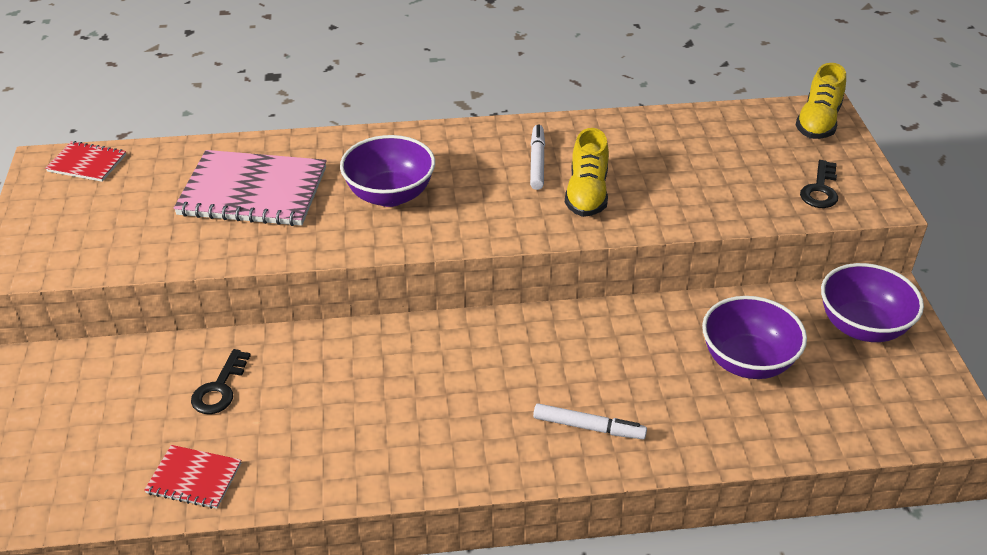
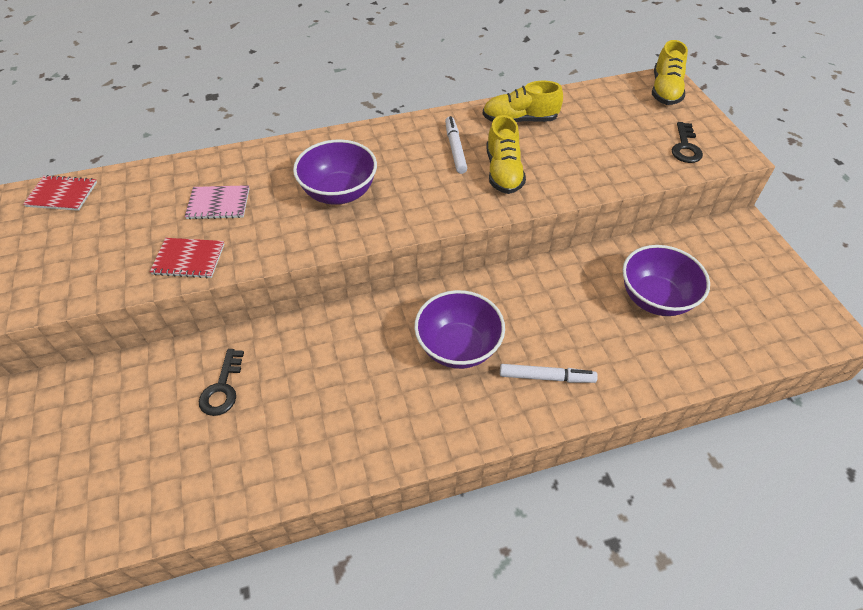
camera: 10 degrees left, 10 degrees up
red notebook [144,445,241,509] -> red notebook moved to [150,238,225,278]
pink notebook [174,150,326,226] -> pink notebook [185,185,250,220], size x0.50
purple bowl [821,263,924,342] -> purple bowl moved to [414,290,505,369]
none -> yellow shoe [483,81,563,122]

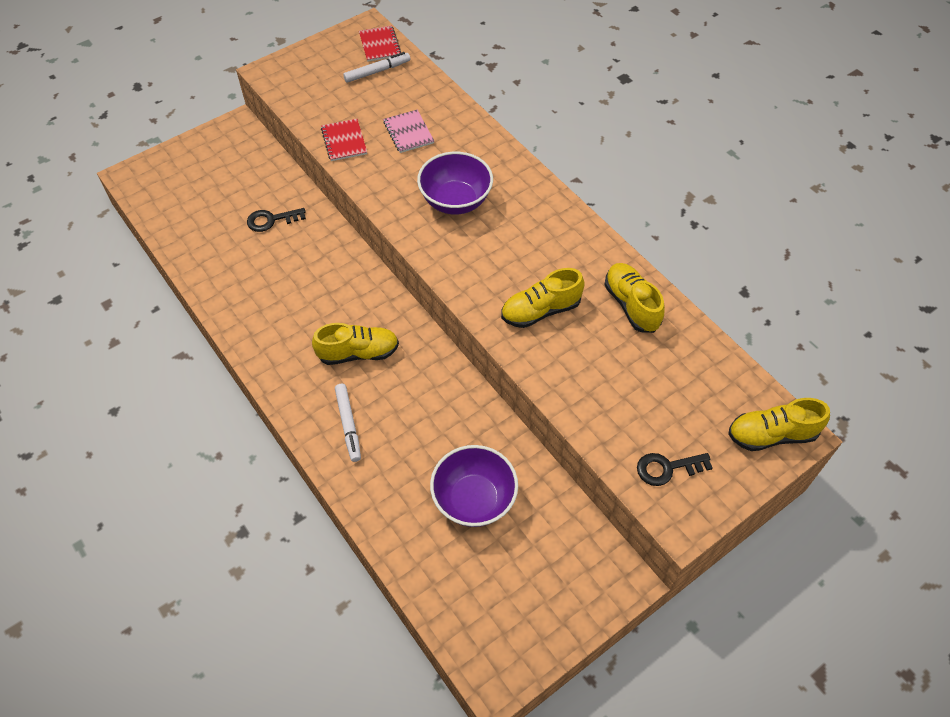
camera: 70 degrees right, 5 degrees up
purple bowl [414,290,505,369] -> yellow shoe [312,323,399,365]
white marker [445,116,467,174] -> white marker moved to [343,52,410,83]

